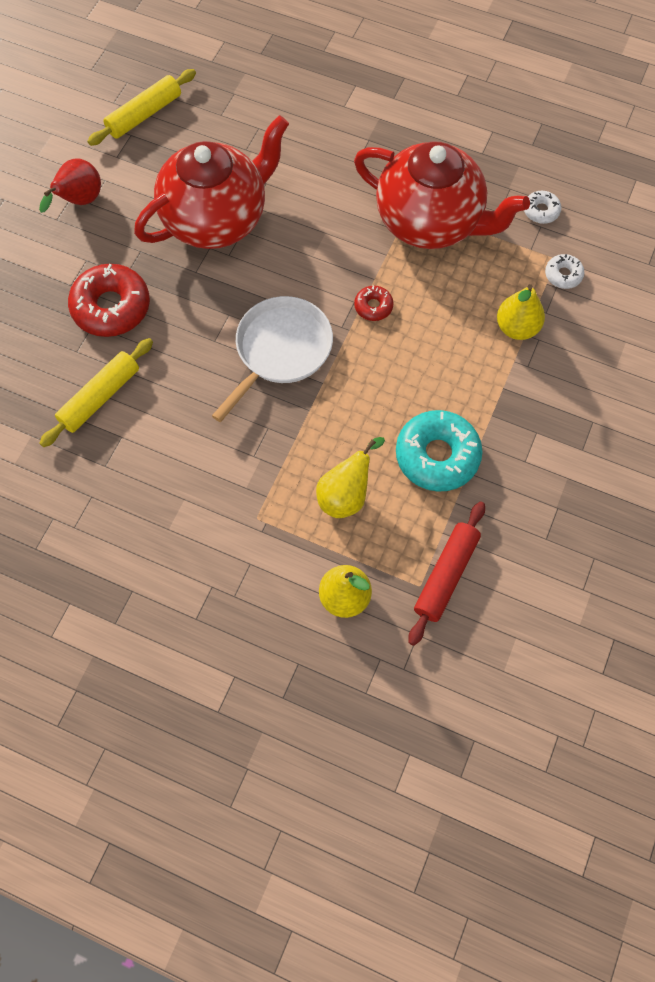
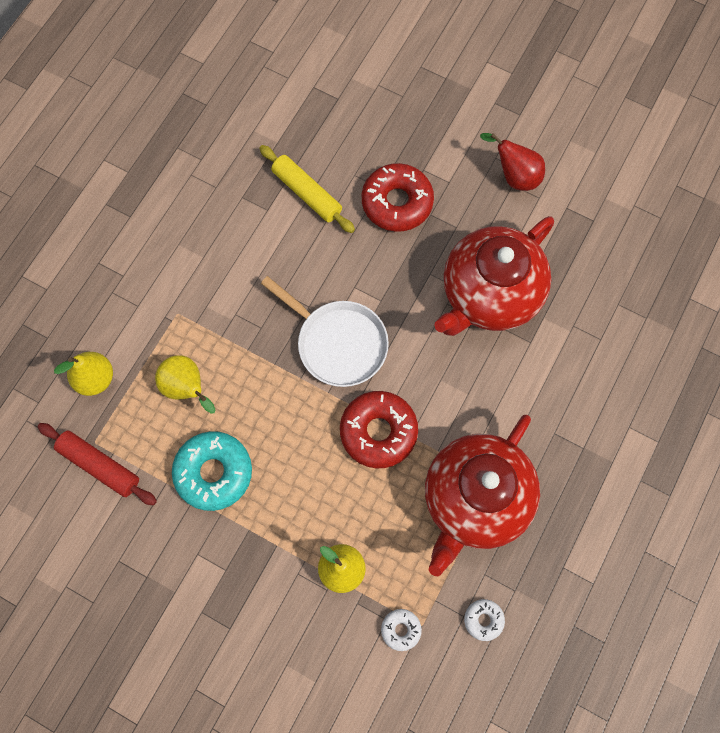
camera: 95 degrees right, 5 degrees up
yellow rolling pin [87,69,196,146] -> none
red teapot [134,115,289,249] -> red teapot turned 75 degrees clockwise [434,216,554,336]
red donut [354,286,394,321] -> red donut [340,391,418,468], size x2.05

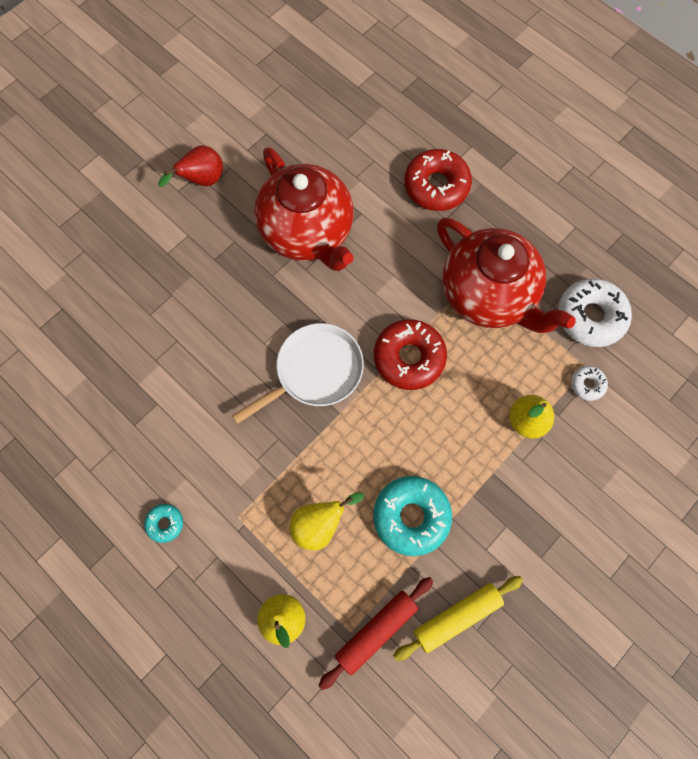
camera: 75 degrees left, 0 degrees up
yellow rolling pin [259,145,355,233] -> yellow rolling pin moved to [393,576,523,661]
red donut [362,163,434,232] -> red donut moved to [404,149,472,211]
white donut [464,599,505,641] -> white donut [558,279,632,347], size x2.05
none -> turquoise donut [144,504,183,543]

